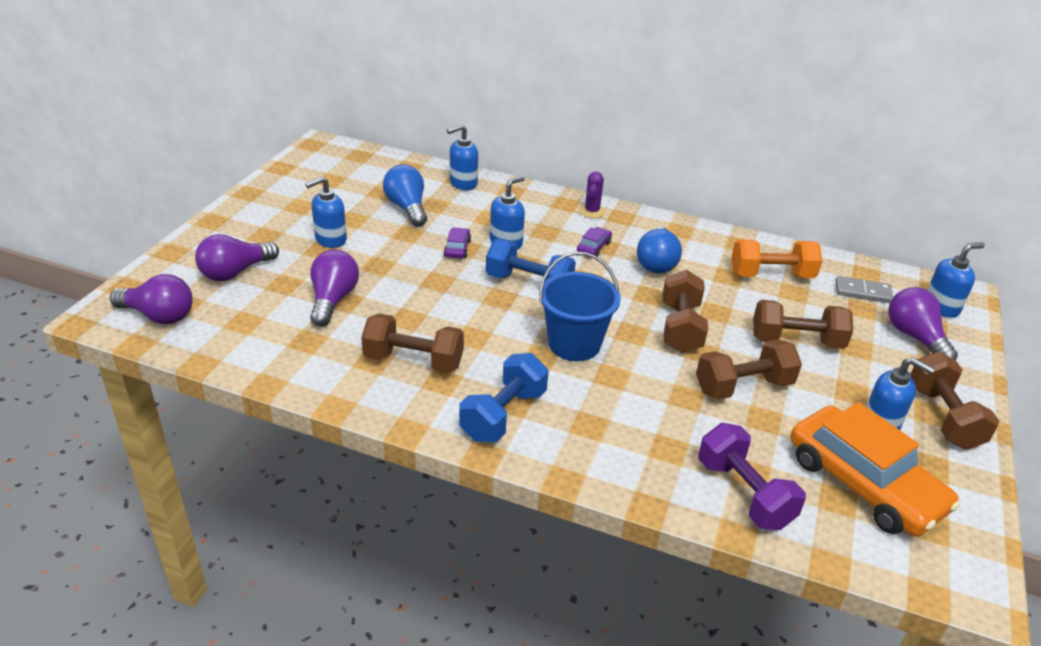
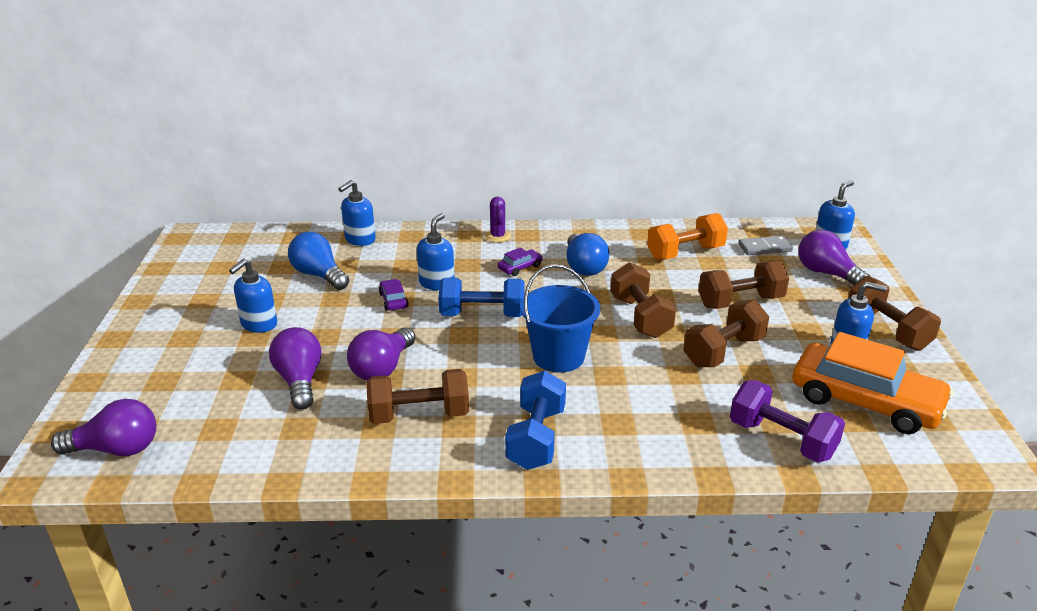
camera: 20 degrees left, 5 degrees down
purple light bulb [195,234,279,281] -> purple light bulb moved to [347,327,415,380]
purple car [577,227,612,257] -> purple car turned 45 degrees clockwise [498,247,543,276]

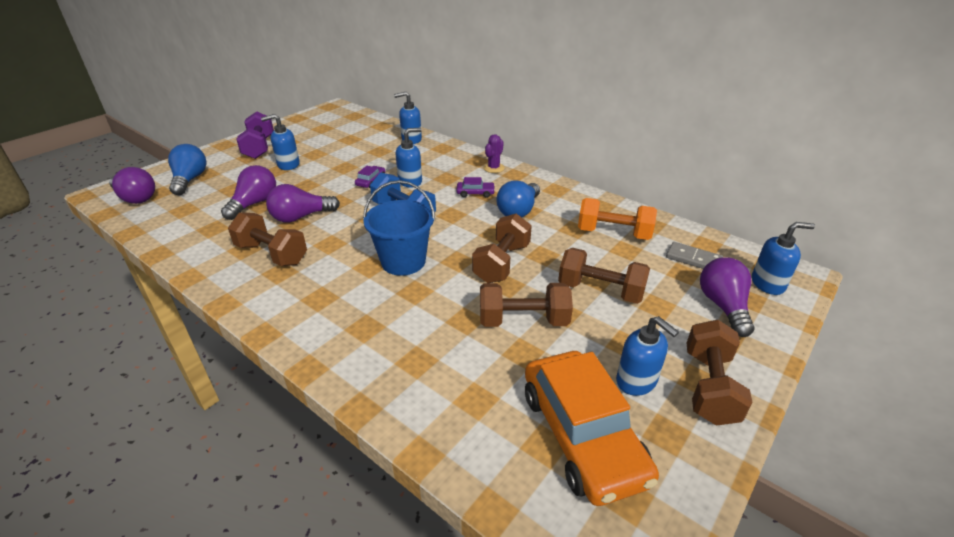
camera: 40 degrees right, 5 degrees up
blue light bulb [288,232,349,290] -> blue light bulb moved to [168,144,206,195]
blue dumbbell [505,370,566,470] -> none
purple dumbbell [730,381,845,463] -> purple dumbbell moved to [236,111,274,159]

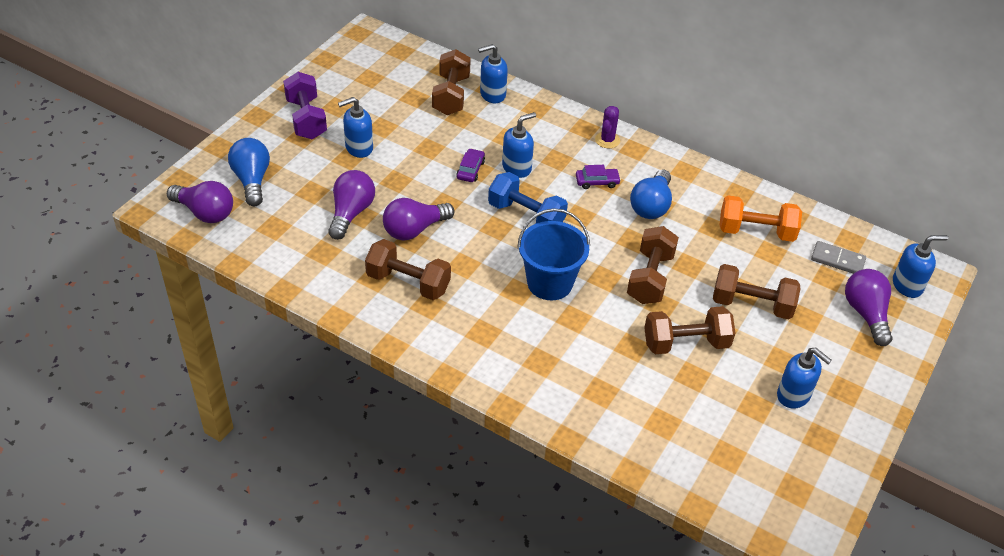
camera: 10 degrees left, 10 degrees up
orange car [525,351,659,506] -> none
brown dumbbell [687,320,753,426] -> brown dumbbell moved to [432,49,471,115]

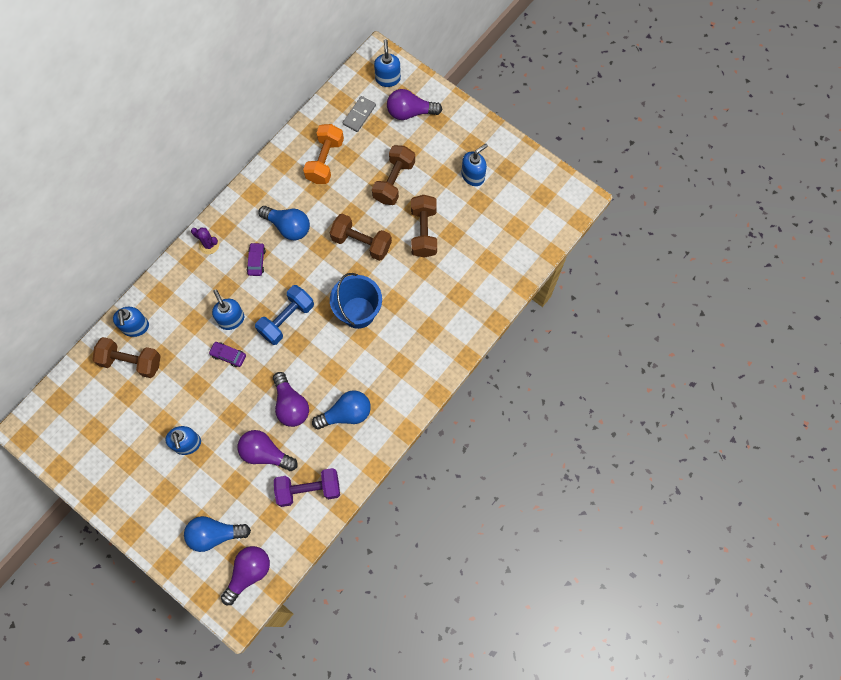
camera: 80 degrees left, 25 degrees up
purple dumbbell [283,72,327,139] -> purple dumbbell moved to [274,468,340,507]
brown dumbbell [365,239,451,300] -> blue light bulb [312,390,371,429]

